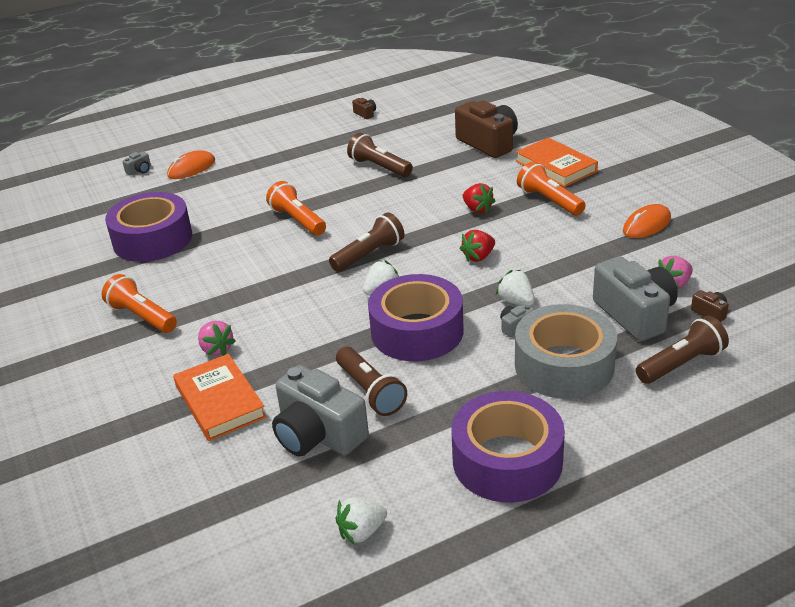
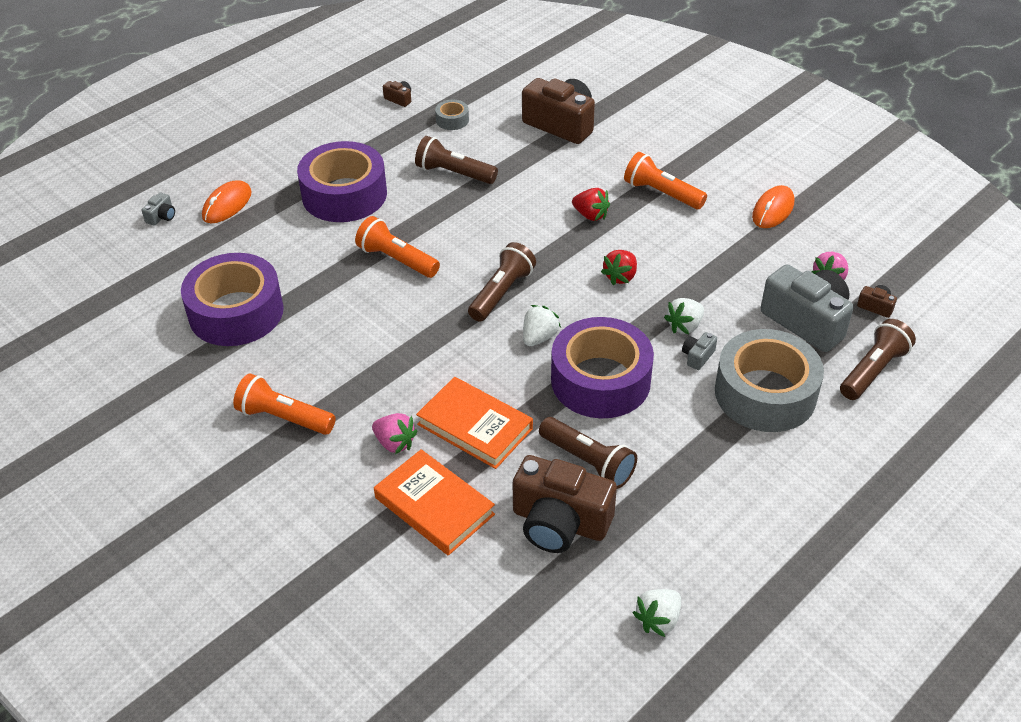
camera: 20 degrees left, 10 degrees up
grey camera [272,365,369,457] -> brown camera [513,455,617,553]
purple tape [452,391,565,503] -> purple tape moved to [297,141,387,222]
white strawberry [496,270,535,306] -> white strawberry turned 75 degrees counterclockwise [664,298,704,334]
orange book [516,137,598,187] -> orange book moved to [416,377,533,469]
none -> grey tape [435,100,469,130]

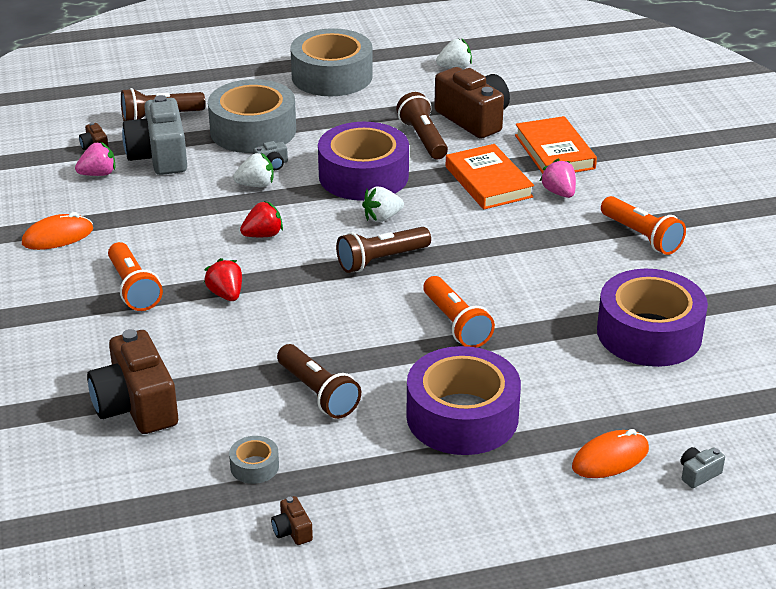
camera: 150 degrees left, 10 degrees down
none -> grey tape [290,28,373,96]

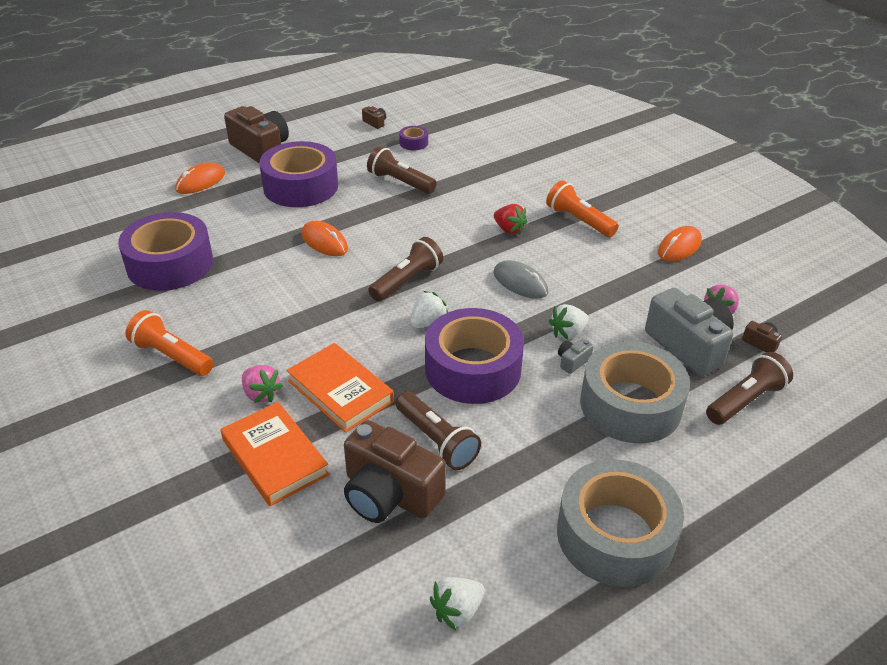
camera: 160 degrees right, 5 degrees up
brown camera [87,329,178,434] -> brown camera moved to [224,106,289,163]
grey tape [229,436,279,484] -> purple tape [399,126,428,150]
red strawberry [240,201,283,237] -> grey mouse [494,260,548,299]
orange flashlight [423,276,495,348] -> orange mouse [302,221,348,256]
grey camera [681,447,725,488] -> none

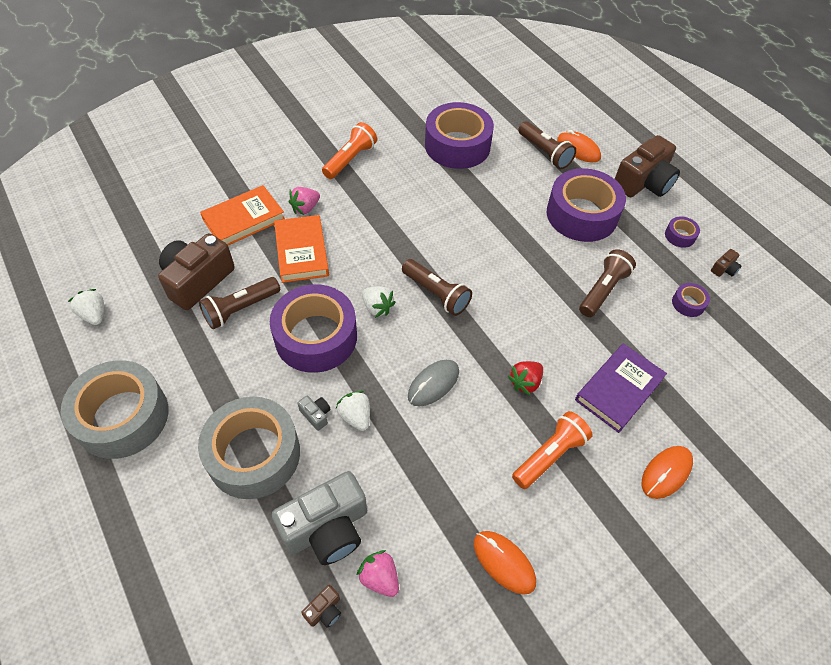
camera: 90 degrees right, 15 degrees up
orange book [286,343,394,433] -> orange book turned 60 degrees counterclockwise [274,215,329,283]
orange mouse [302,221,348,256] -> orange mouse moved to [642,446,693,499]
brown flashlight [706,352,793,425] -> brown flashlight moved to [518,121,576,169]
none -> purple book [575,343,667,433]
none -> purple tape [665,216,700,248]

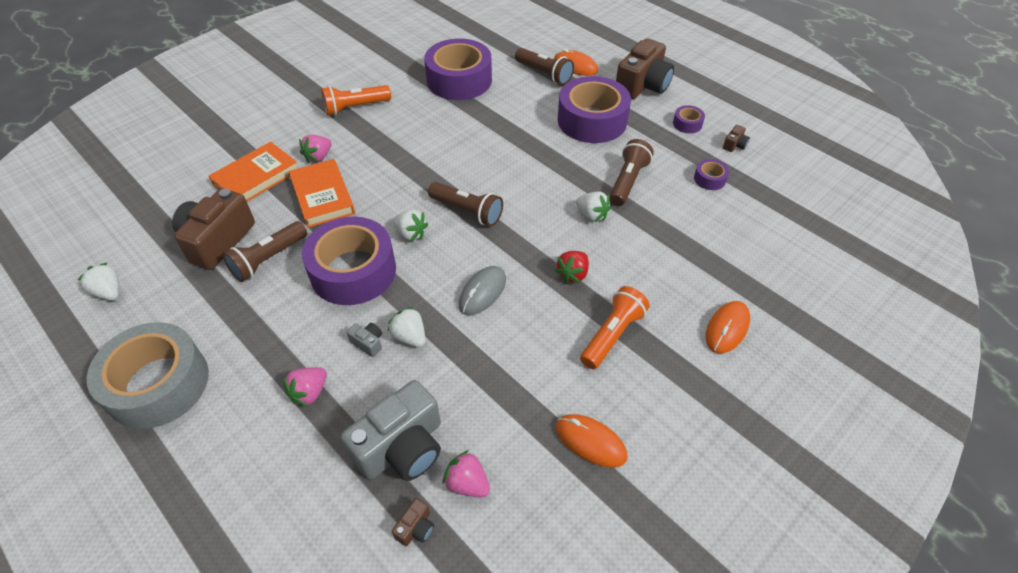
camera: 10 degrees left, 5 degrees down
grey tape [198,397,300,499] -> pink strawberry [283,367,327,407]
orange flashlight [322,122,377,179] -> orange flashlight turned 135 degrees counterclockwise [321,85,391,115]
purple book [575,343,667,433] -> none
none -> white strawberry [576,191,611,222]

